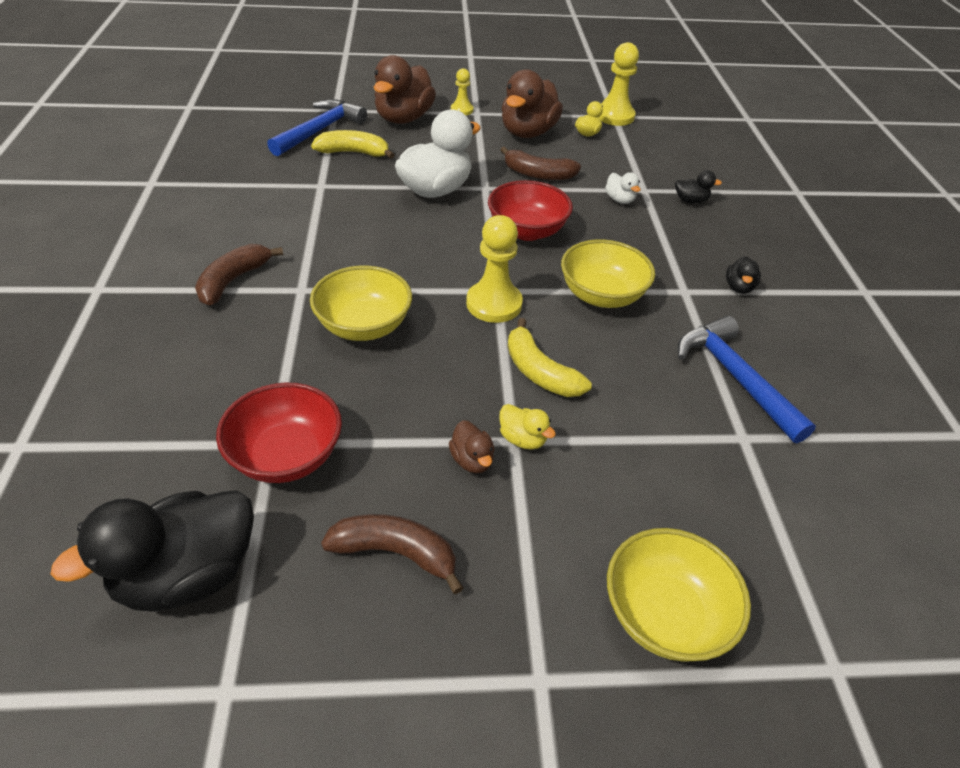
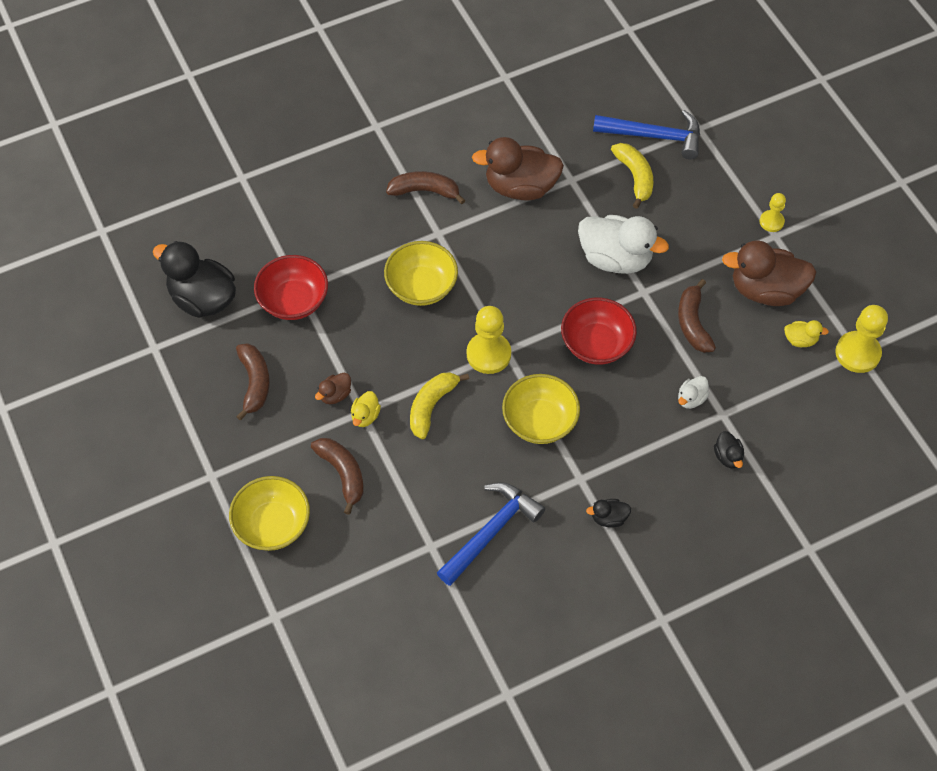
camera: 70 degrees right, 15 degrees up
brown duck [374,55,436,124] -> brown duck moved to [472,137,564,201]
none -> brown banana [311,438,364,515]

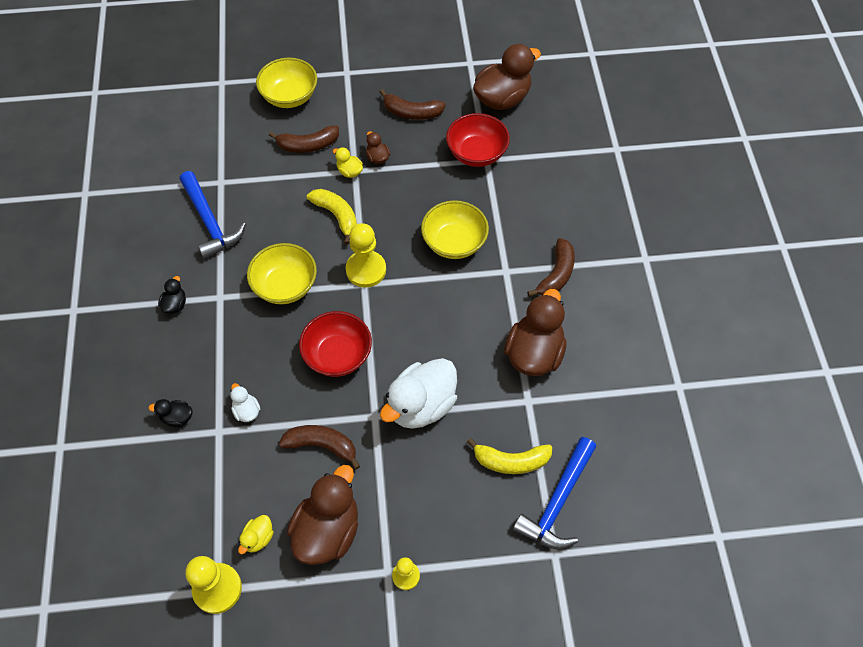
camera: 110 degrees right, 0 degrees up
black duck [153,241,236,318] -> brown duck [473,44,541,110]

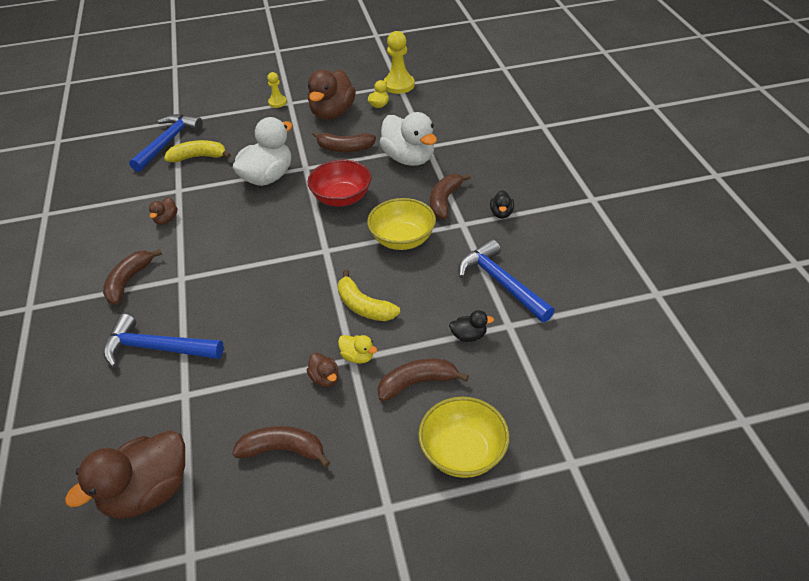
camera: 175 degrees right, 15 degrees down
black duck [148,399,192,427] -> black duck moved to [449,310,494,342]
white duck [230,383,260,422] -> white duck [379,112,437,166], size x2.23
yellow pawn [346,223,386,288] -> none
yellow bowl [421,200,489,259] -> none
red bowl [446,113,510,167] -> none
brown duck [504,289,567,376] -> brown duck [149,197,178,225], size x0.45
none -> blue hammer [104,314,224,368]
none -> brown banana [430,174,471,219]

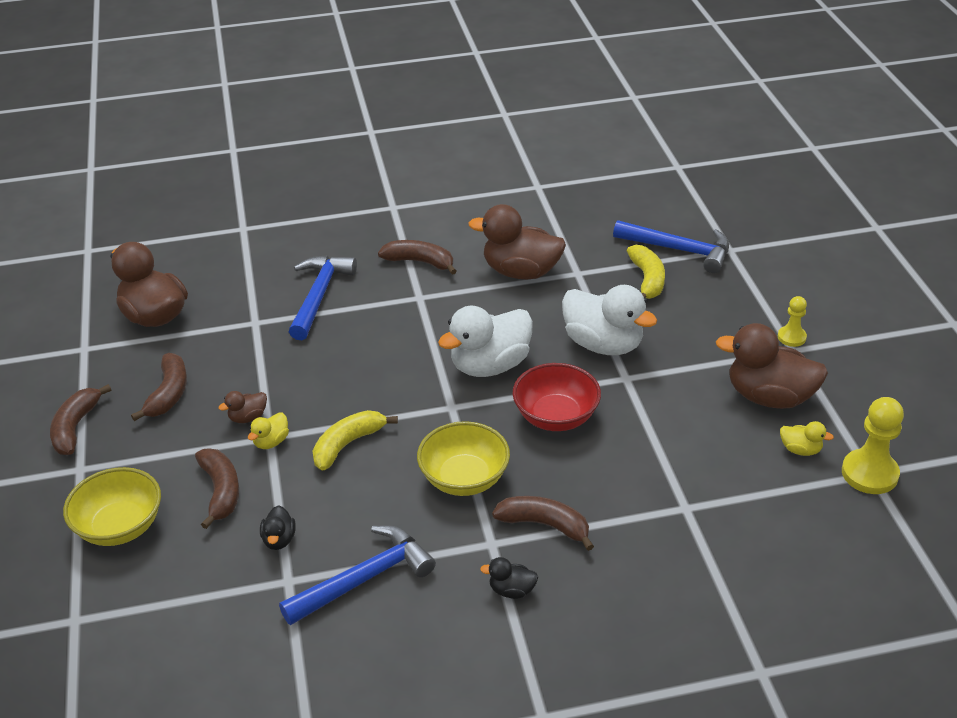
camera: 90 degrees right, 5 degrees down
brown duck [149,197,178,225] -> brown duck [468,204,566,279], size x2.23
brown banana [312,131,376,152] -> brown banana moved to [50,384,111,455]
white duck [379,112,437,166] -> white duck moved to [438,306,533,377]

